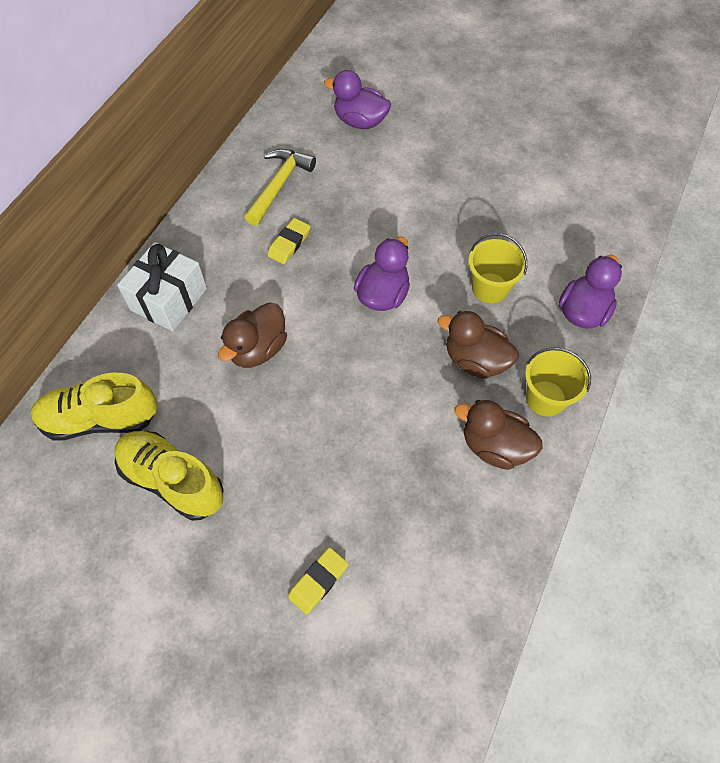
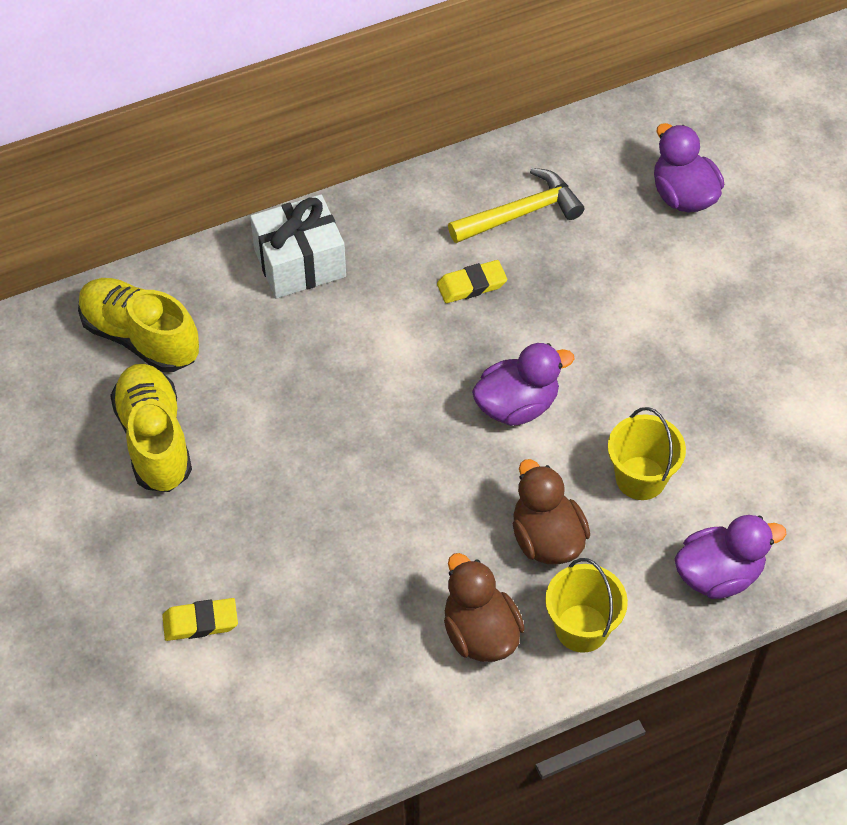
camera: 40 degrees right, 5 degrees down
brown duck [218,302,287,368] -> none

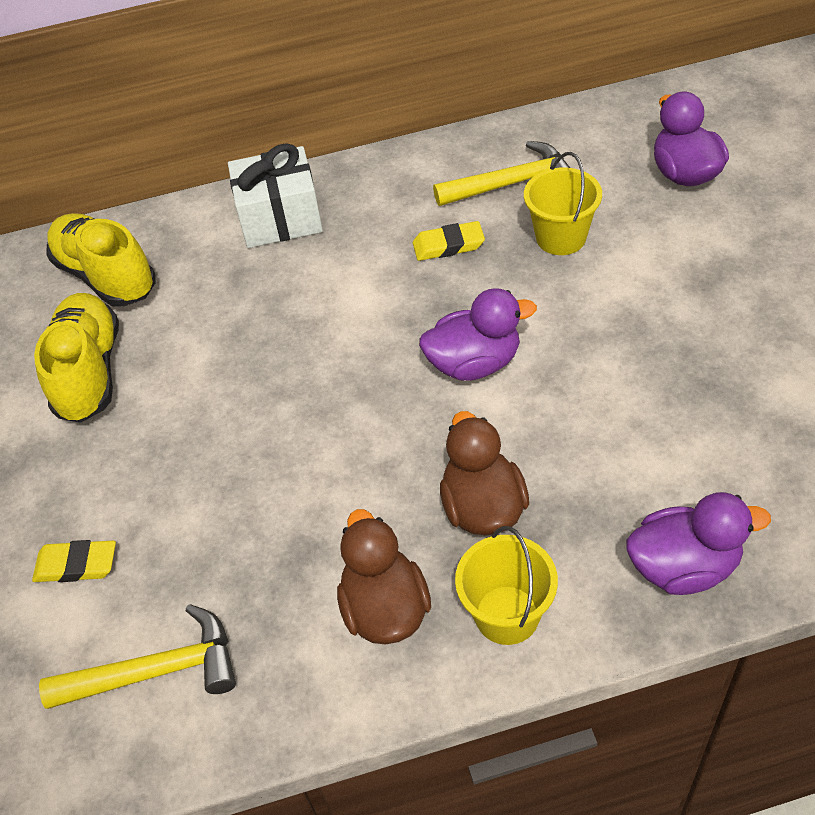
camera: 15 degrees right, 5 degrees down
yellow bucket [608,407,686,500] -> yellow bucket moved to [524,152,602,255]
none -> yellow hammer [39,604,236,709]

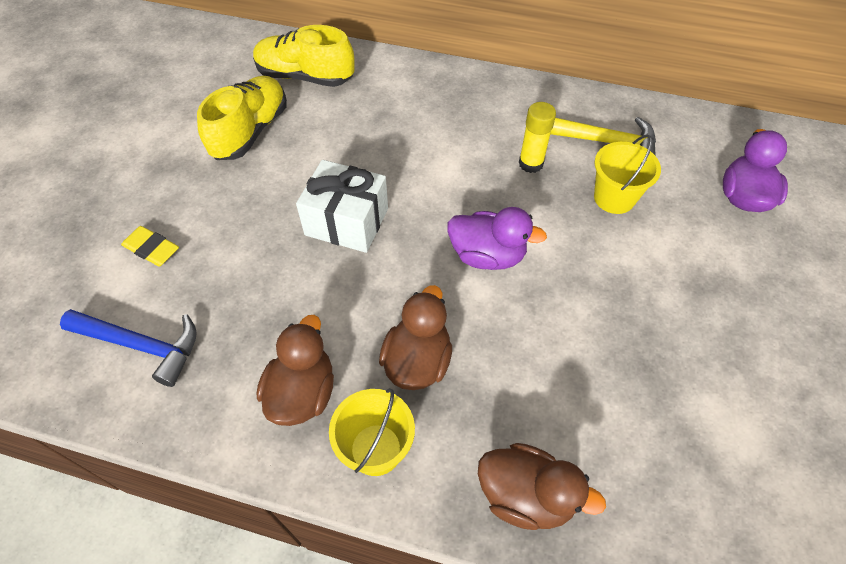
camera: 25 degrees right, 5 degrees up
yellow hammer [39,604,236,709] -> blue hammer [60,309,197,387]
yellow shoe [47,213,156,307] -> yellow shoe turned 60 degrees counterclockwise [253,25,355,87]
white gift [228,143,323,248] -> white gift moved to [296,160,388,253]
yellow eraser [413,221,485,261] -> yellow glue stick [519,102,556,173]
purple duck [626,492,771,595] -> brown duck [478,443,606,530]

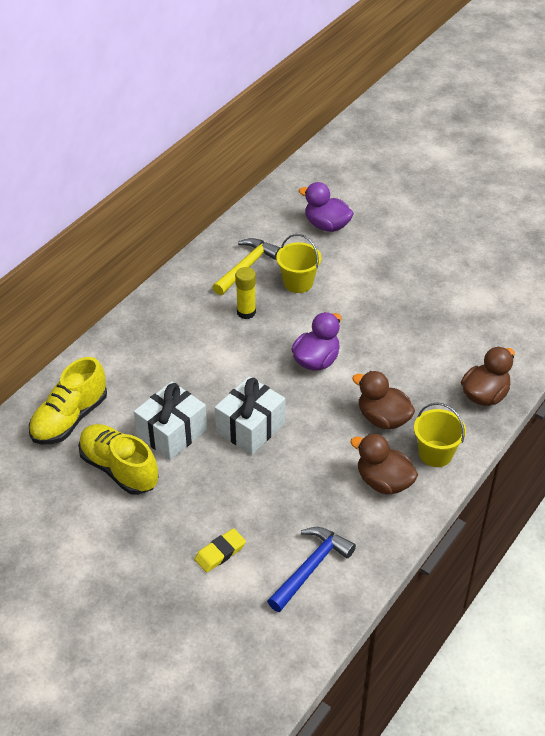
camera: 70 degrees left, 10 degrees down
none -> white gift [134,381,207,460]

